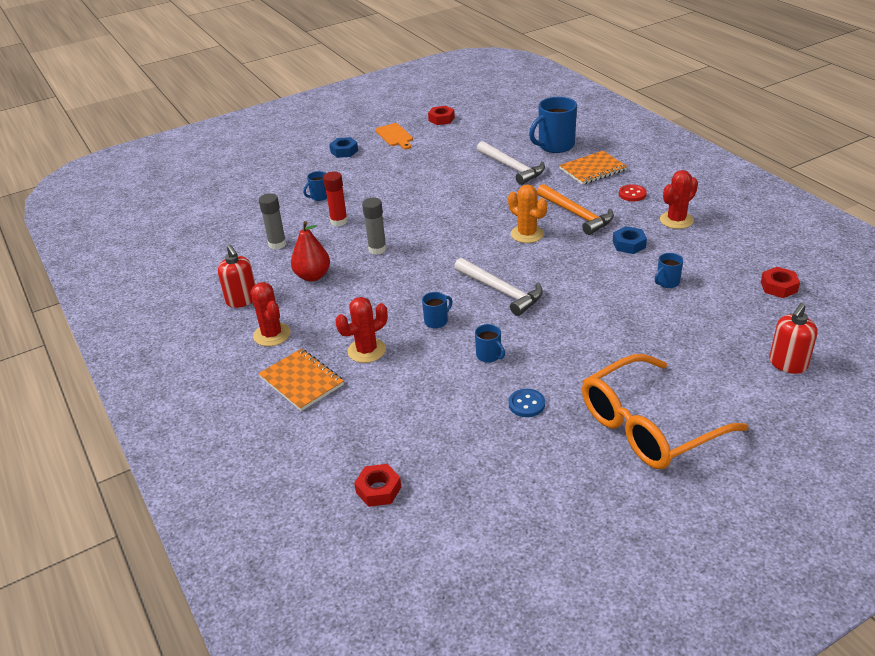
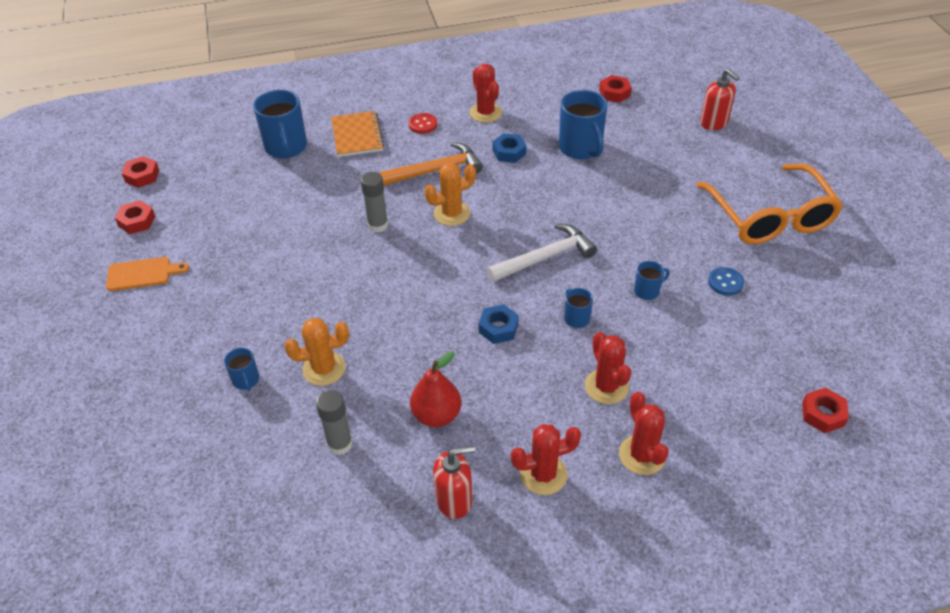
camera: 75 degrees left, 10 degrees up
orange notebook [258,348,344,411] -> red cactus [619,392,669,475]
red glue stick [323,171,348,226] -> orange cactus [284,318,349,386]
blue nut [329,137,358,158] -> blue nut moved to [478,304,519,344]
grey glue stick [362,198,387,255] -> grey glue stick moved to [361,172,388,233]
white hammer [477,141,545,185] -> none
blue mug [655,253,683,288] -> blue mug [559,90,608,159], size x2.00
none -> red nut [122,156,159,188]

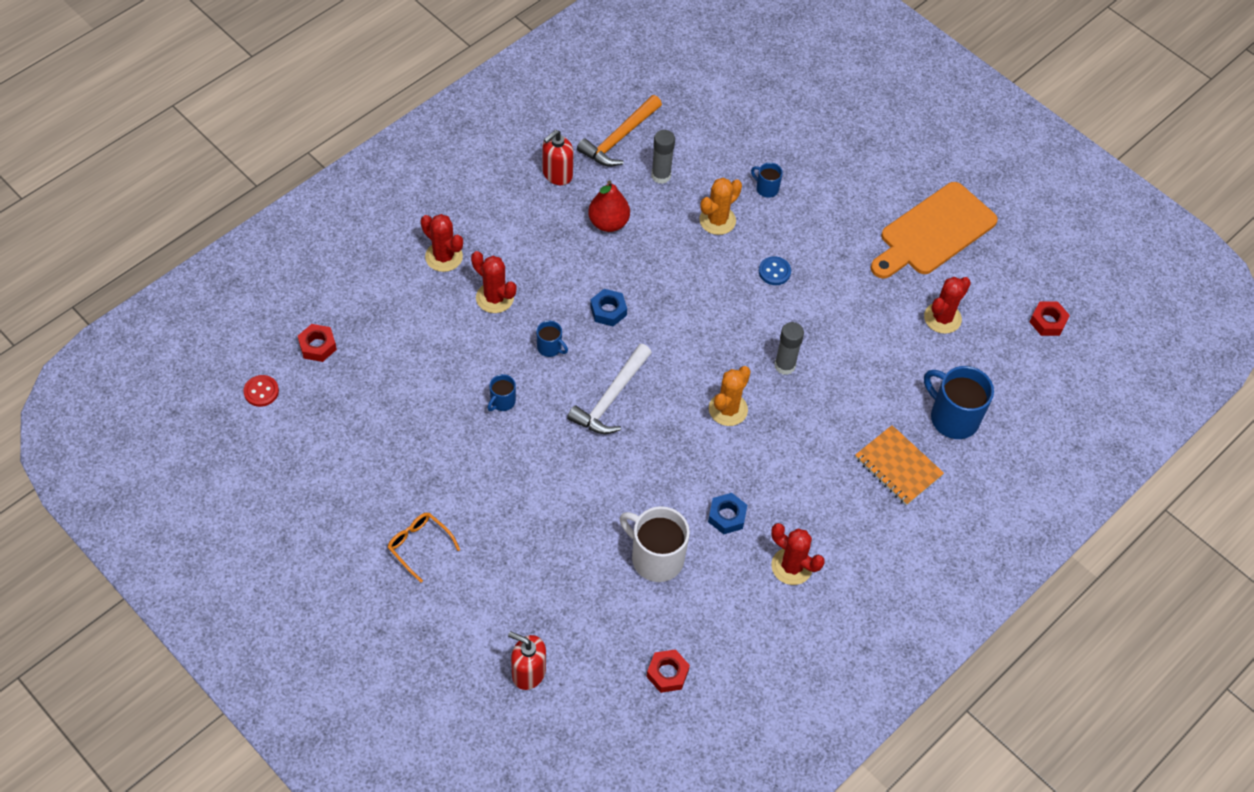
camera: 145 degrees right, 10 degrees up
orange cutting board [106,257,189,291] -> orange cutting board [871,182,998,279], size x1.96
red nut [115,200,156,234] -> none
orange hammer [379,142,483,186] -> orange hammer moved to [577,95,662,166]
red button [408,113,437,134] -> red button moved to [243,375,279,407]
red cactus [511,424,581,495] -> red cactus moved to [924,277,971,334]
blue mug [559,90,608,159] -> white mug [620,506,690,582]
orange glasses [696,164,843,244] -> orange glasses [387,513,460,583], size x0.45
blue button [708,267,744,296] -> blue button moved to [759,256,791,285]

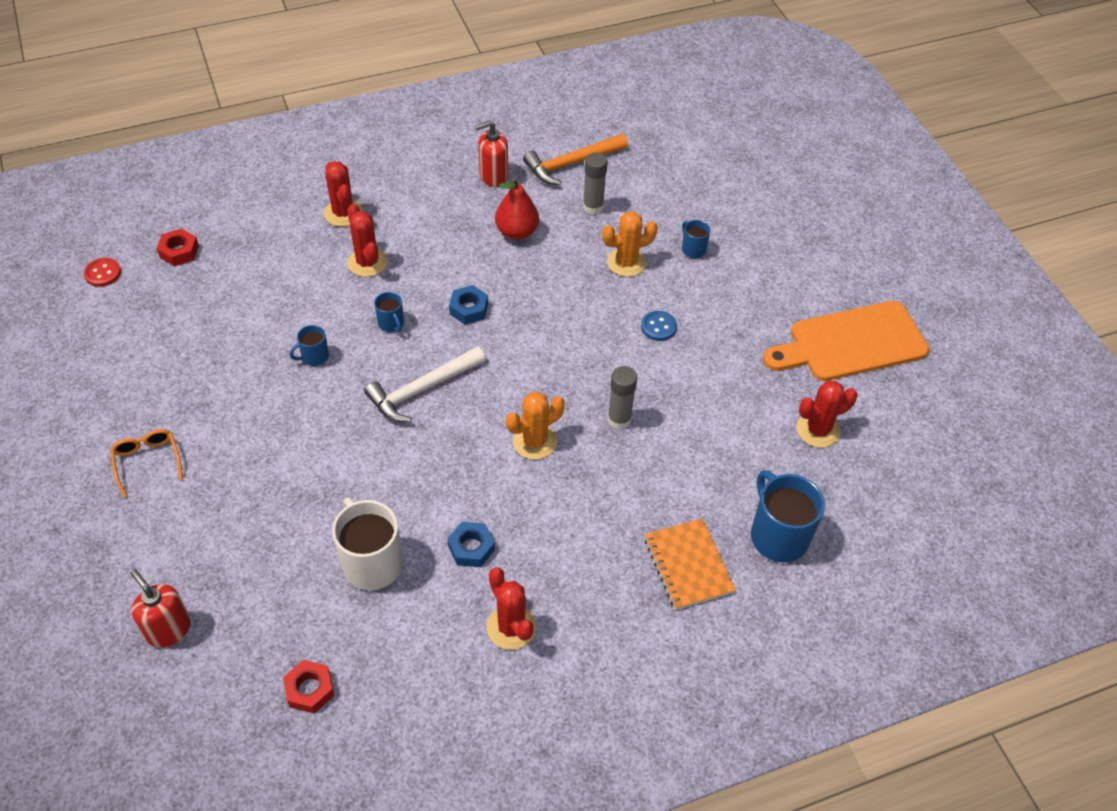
camera: 25 degrees right, 5 degrees down
red nut [1030,301,1070,336] -> none

